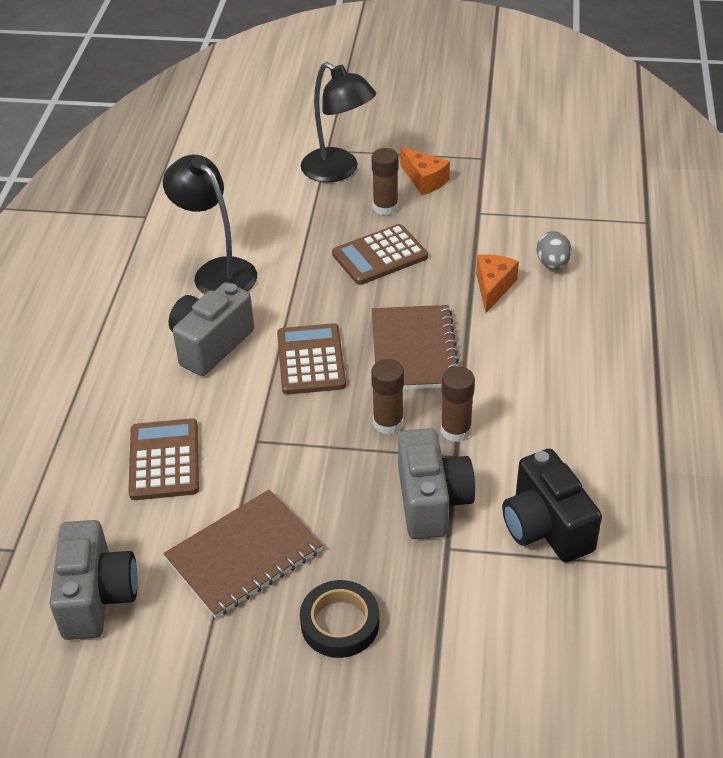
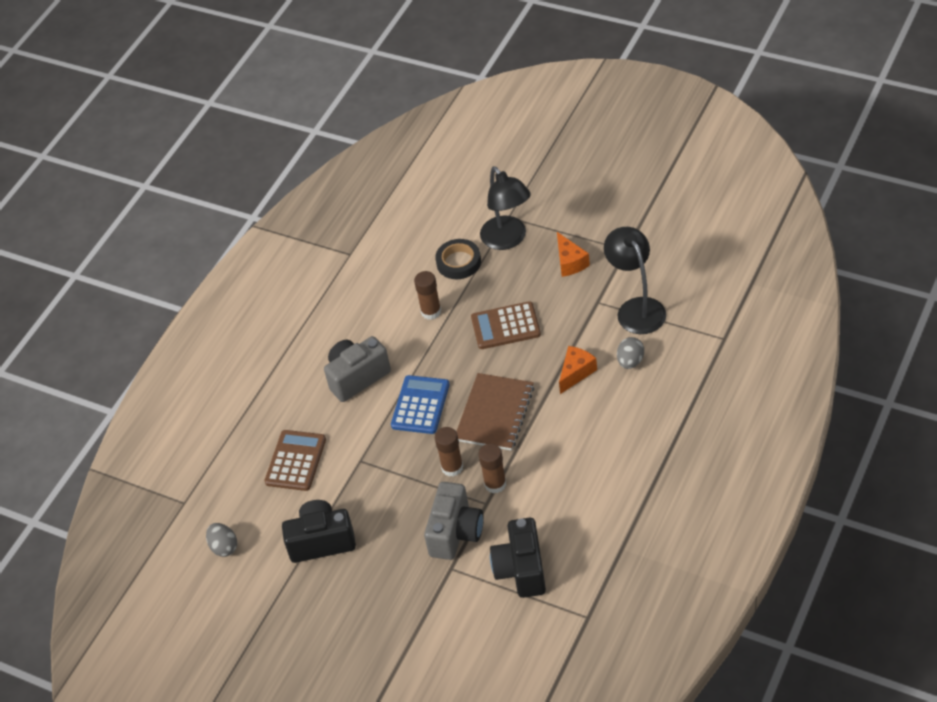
camera: 25 degrees right, 5 degrees up
grey camera [49,520,138,640] -> grey egg [206,523,237,557]
black lamp [163,155,257,294] -> black lamp moved to [604,227,666,334]
brown notebook [163,489,322,618] -> black camera [282,500,356,563]
brown calculator [277,323,346,395] -> blue calculator [391,375,450,434]
black tape [300,580,379,658] -> black tape moved to [435,239,481,279]
brown glue stick [372,148,399,215] -> brown glue stick moved to [414,271,441,320]

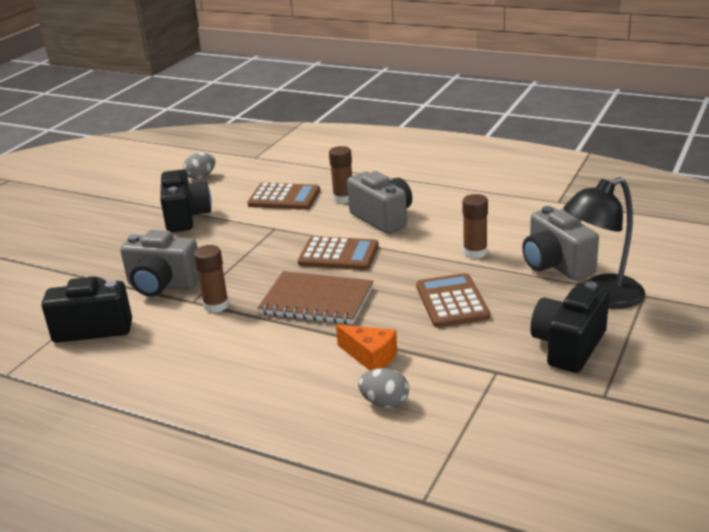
camera: 85 degrees right, 20 degrees down
blue calculator [391,375,450,434] -> brown calculator [298,236,379,270]
black tape [435,239,481,279] -> grey camera [522,206,599,280]
brown glue stick [435,427,463,477] -> brown glue stick moved to [329,146,352,203]
orange cheese [557,232,590,277] -> black camera [530,281,610,373]
black lamp [604,227,666,334] -> none

